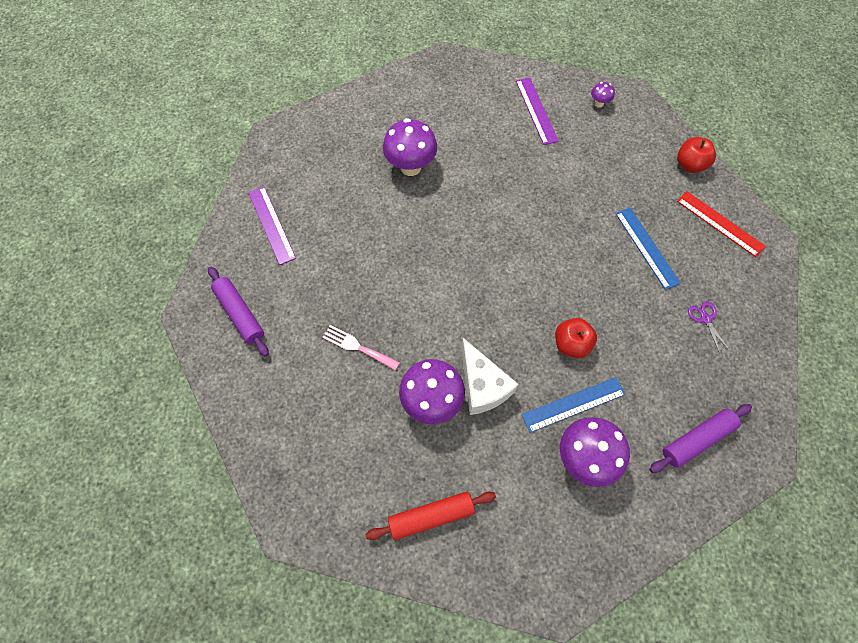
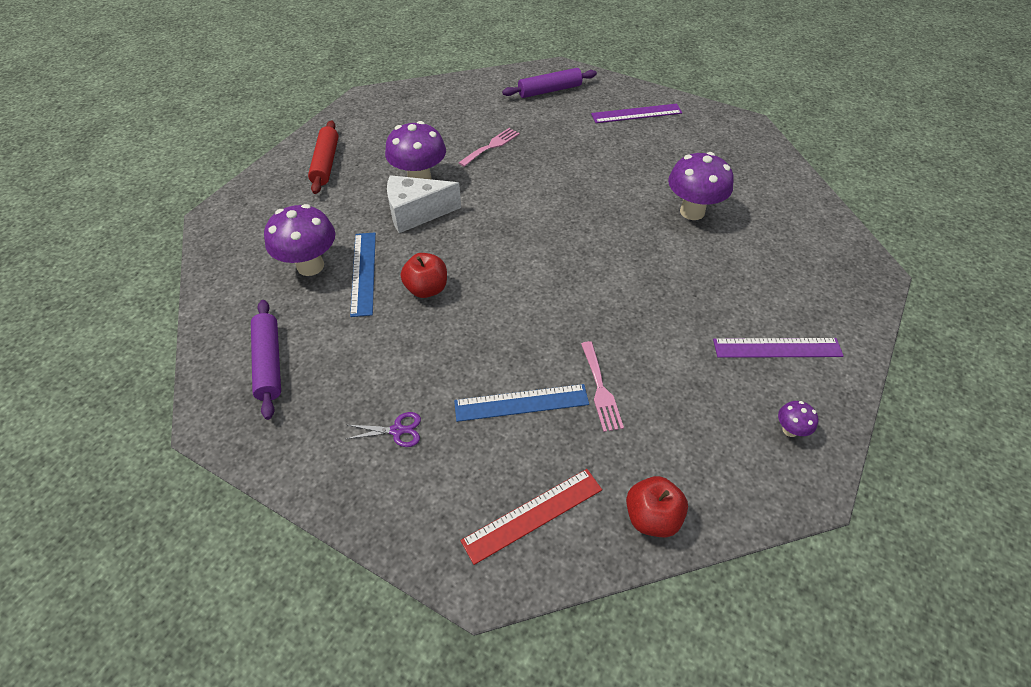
camera: 105 degrees right, 15 degrees down
none -> pink fork [581,341,624,432]

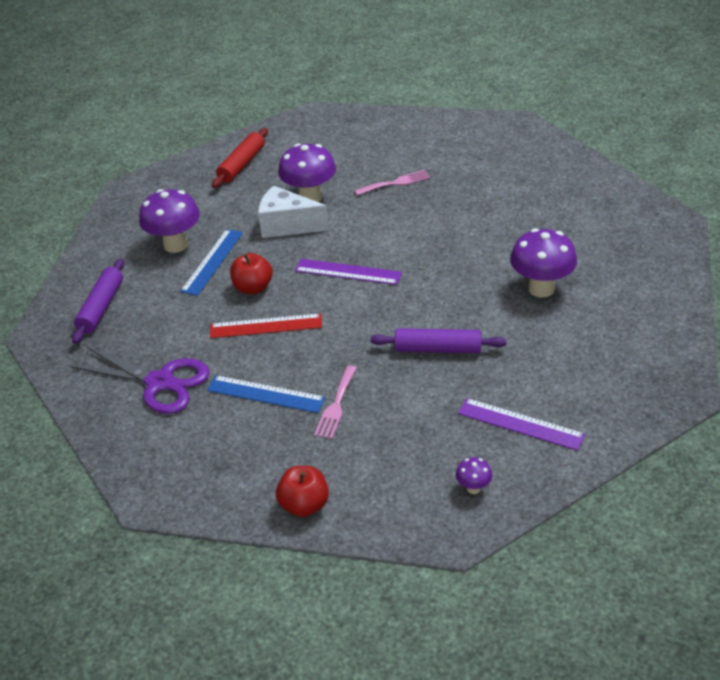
camera: 30 degrees right, 10 degrees down
purple scissors [346,412,421,447] -> purple scissors [71,347,210,414], size x2.23
red ruler [461,469,602,565] -> red ruler moved to [210,313,322,338]
purple rolling pin [502,68,597,98] -> purple rolling pin moved to [371,328,507,353]
purple ruler [591,104,682,123] -> purple ruler moved to [295,259,402,285]

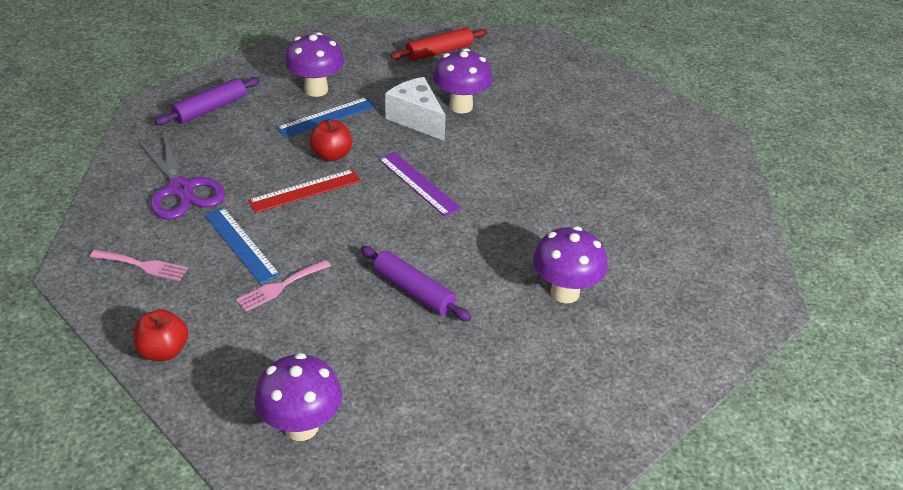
camera: 30 degrees right, 0 degrees up
red ruler [210,313,322,338] -> red ruler turned 60 degrees counterclockwise [248,169,361,213]
pink fork [354,170,430,196] -> pink fork moved to [90,249,188,281]
purple mushroom [456,457,492,494] -> purple mushroom [254,353,342,441], size x2.16
purple ruler [458,398,585,451] -> none

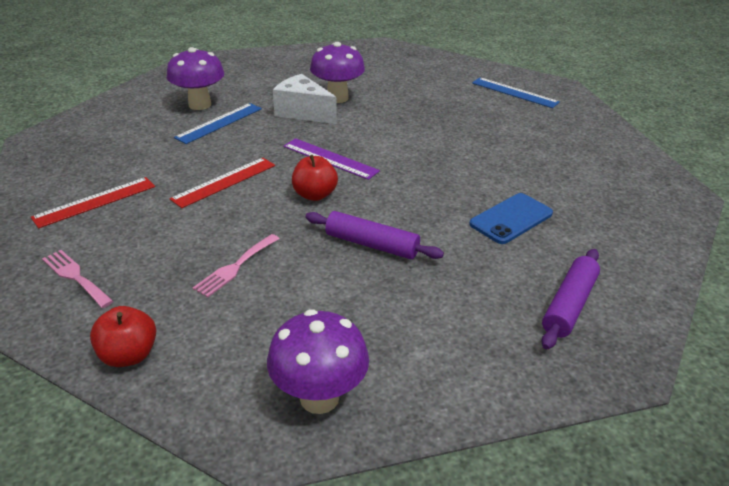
camera: 15 degrees left, 5 degrees down
pink fork [90,249,188,281] -> pink fork turned 135 degrees counterclockwise [42,250,113,308]
purple scissors [138,133,225,219] -> red ruler [31,177,155,228]
purple rolling pin [155,77,260,125] -> purple rolling pin moved to [542,249,600,350]
blue ruler [205,207,280,284] -> blue ruler moved to [472,77,560,108]
red apple [309,119,352,161] -> red apple moved to [292,155,338,201]
red rolling pin [391,27,487,61] -> none
purple mushroom [533,226,608,303] -> blue phone [469,193,553,244]

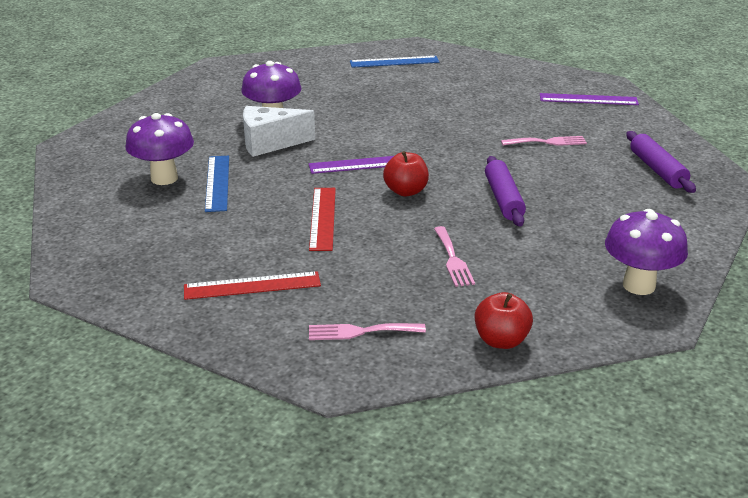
camera: 45 degrees left, 5 degrees down
red ruler [31,177,155,228] -> red ruler turned 75 degrees clockwise [184,271,321,300]
purple rolling pin [305,211,444,259] -> purple rolling pin turned 75 degrees counterclockwise [485,156,526,226]
blue phone [469,193,553,244] -> pink fork [501,136,587,146]
none -> purple ruler [540,93,639,105]

